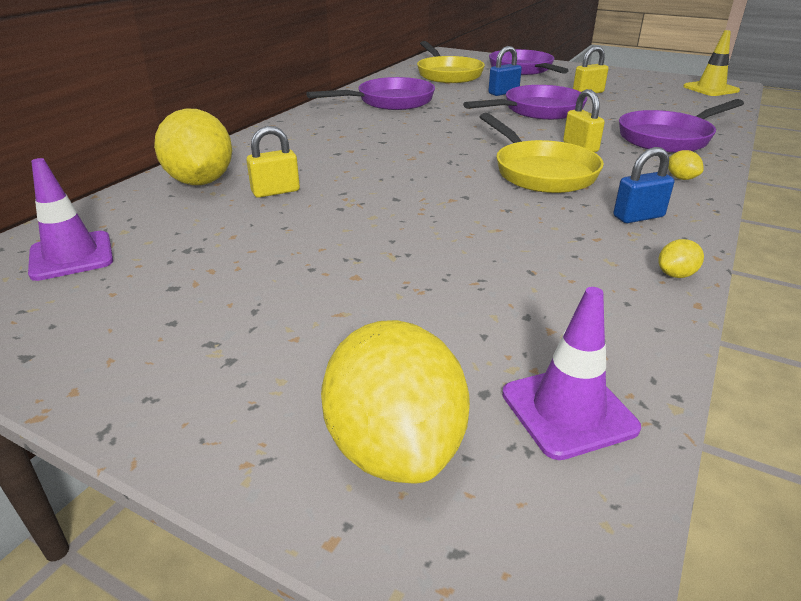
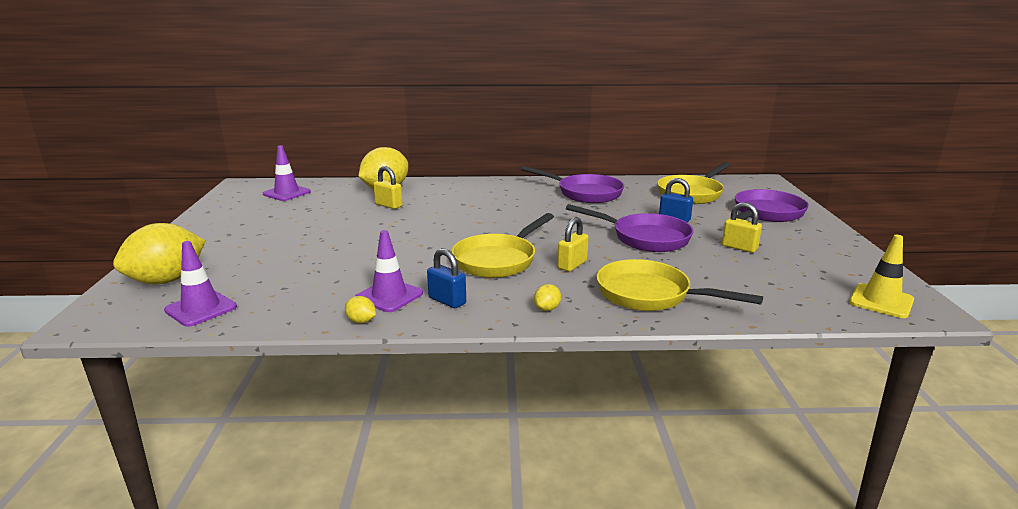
camera: 60 degrees right, 10 degrees down
purple pan [619,99,744,153] -> yellow pan [597,259,763,311]
none -> purple traffic cone [356,230,423,312]

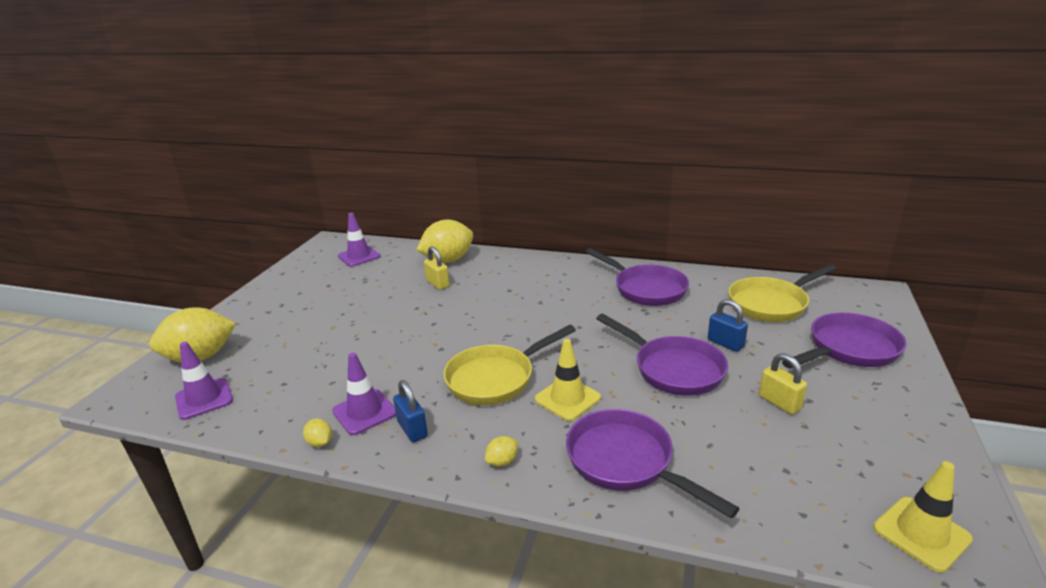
camera: 20 degrees right, 5 degrees up
yellow padlock [557,217,589,272] -> yellow traffic cone [535,339,601,421]
yellow pan [597,259,763,311] -> purple pan [566,409,740,518]

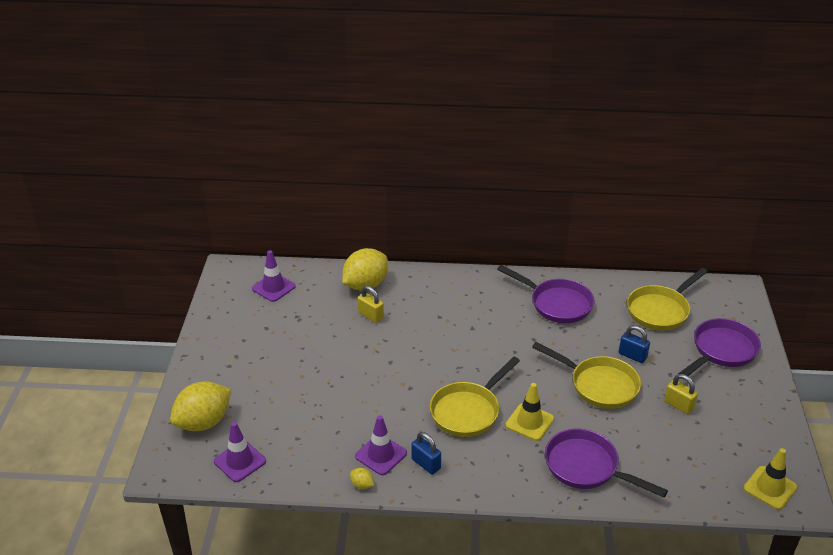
camera: 15 degrees left, 10 degrees up
yellow lemon [485,436,518,467] -> none
purple pan [596,314,728,396] -> yellow pan [532,342,641,409]

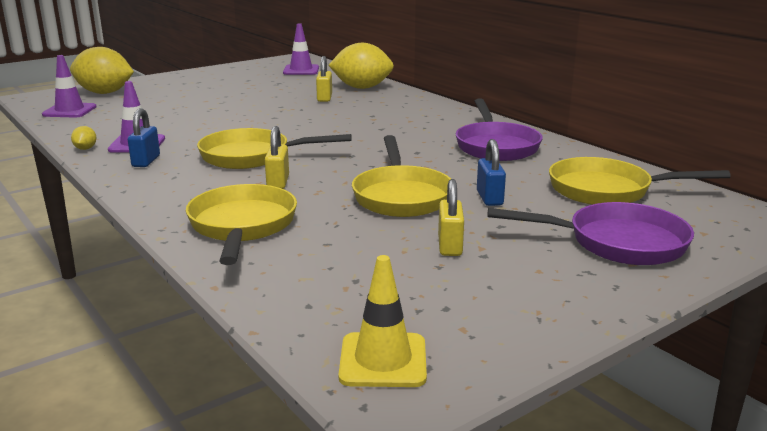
camera: 50 degrees right, 15 degrees down
yellow traffic cone [506,383,554,441] -> yellow padlock [265,126,289,189]
purple pan [545,429,668,497] -> yellow pan [186,184,297,265]

